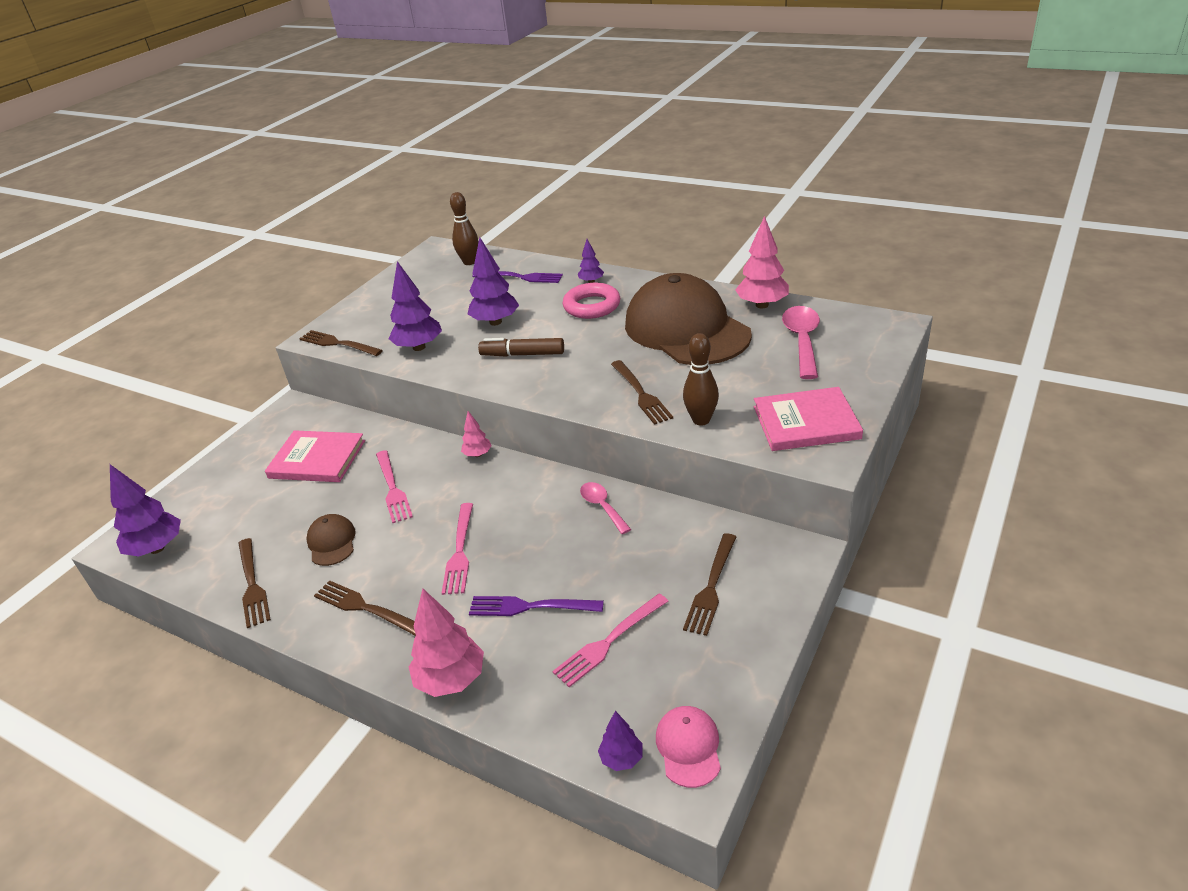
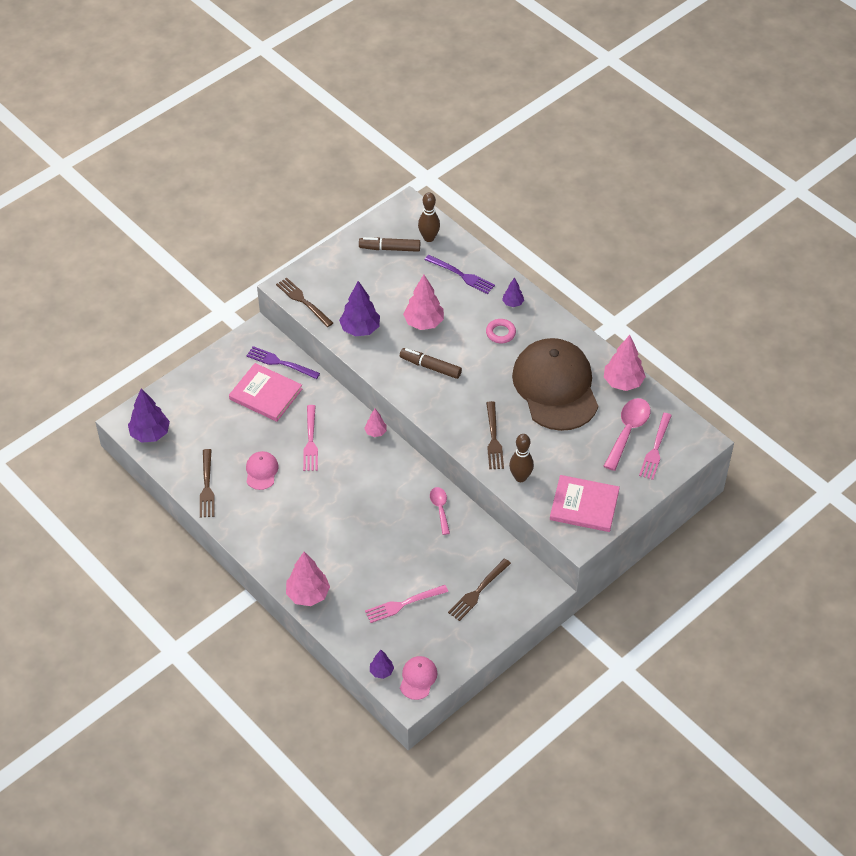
camera: 15 degrees right, 15 degrees up
brown cap [306,514,356,566] -> pink cap [246,451,279,490]
brown fork [314,580,416,636] -> none
pink fork [442,503,473,595] -> pink fork moved to [639,413,672,480]
purple tree [468,237,519,326] -> pink tree [403,275,444,330]
purple fork [469,596,604,616] -> purple fork moved to [246,346,320,379]
pink ring [563,283,620,319] -> pink ring [486,319,516,343], size x0.65
none -> brown marker [359,237,420,252]

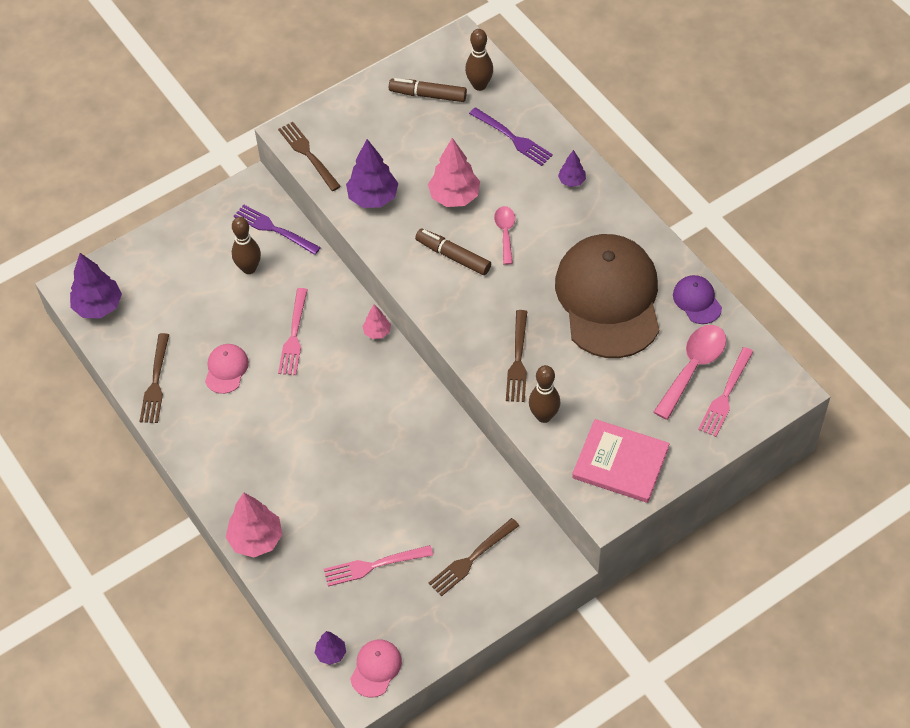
camera: 10 degrees right, 5 degrees up
pink book [229,363,302,422] -> brown bowling pin [232,217,261,274]
pink spoon [430,487,450,535] -> pink spoon moved to [494,206,515,265]
pink ring [486,319,516,343] -> none
pink tree [604,335,646,391] -> purple cap [673,275,722,324]

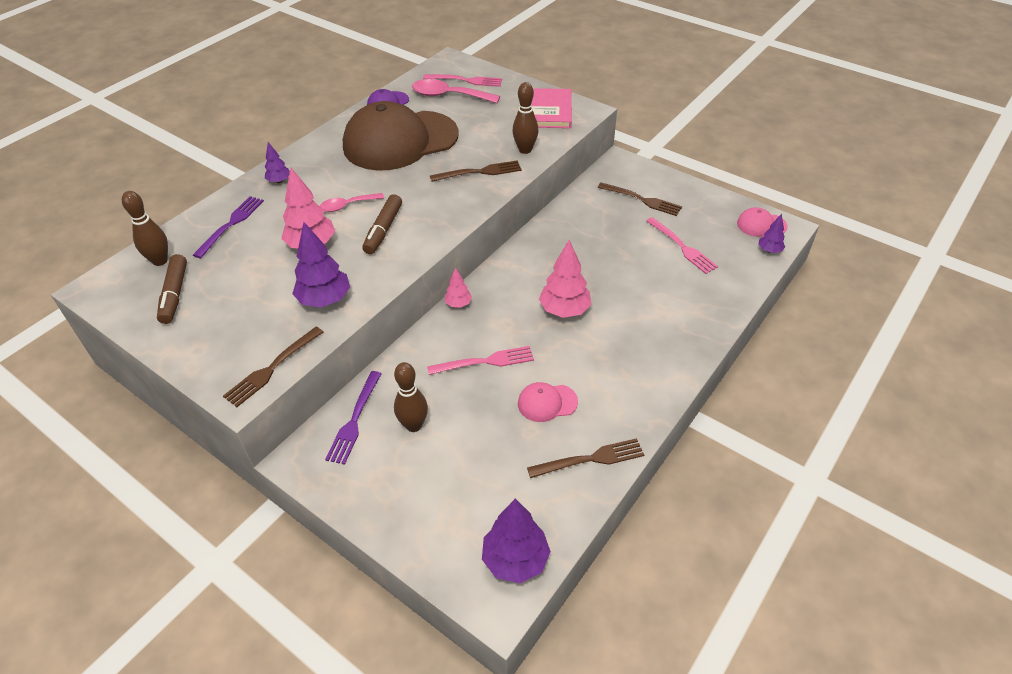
camera: 110 degrees left, 10 degrees down
pink tree [226,493,282,557] -> pink tree moved to [539,240,591,318]

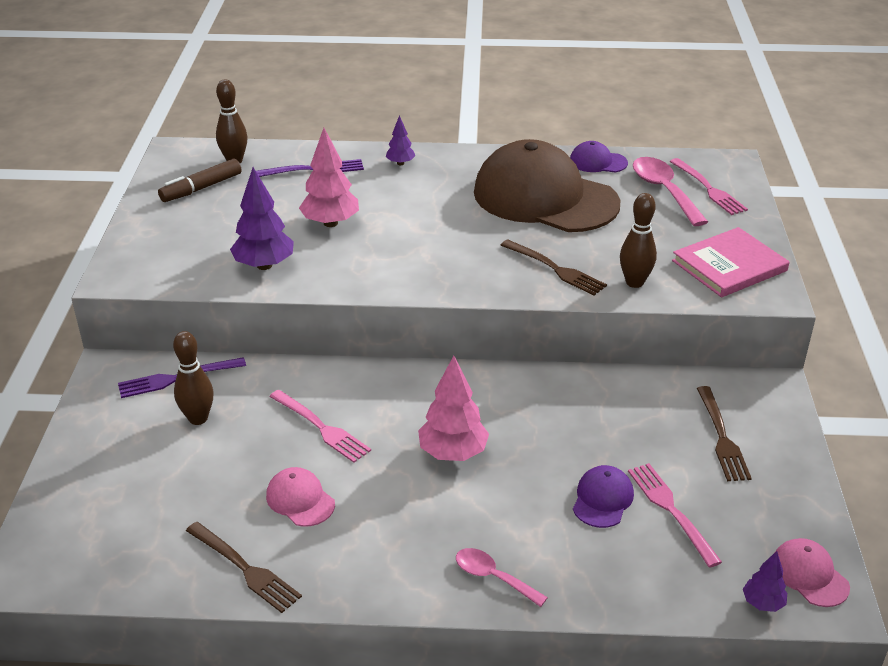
camera: 55 degrees right, 10 degrees down
brown fork [223,327,323,407] -> none
pink spoon [320,193,384,212] -> pink spoon moved to [456,548,548,607]
brown marker [362,194,402,254] -> none
pink tree [445,268,472,308] -> none
purple tree [482,499,551,583] -> none
pink fork [646,217,718,274] -> pink fork turned 135 degrees clockwise [628,463,722,568]
none -> purple cap [573,465,634,528]

